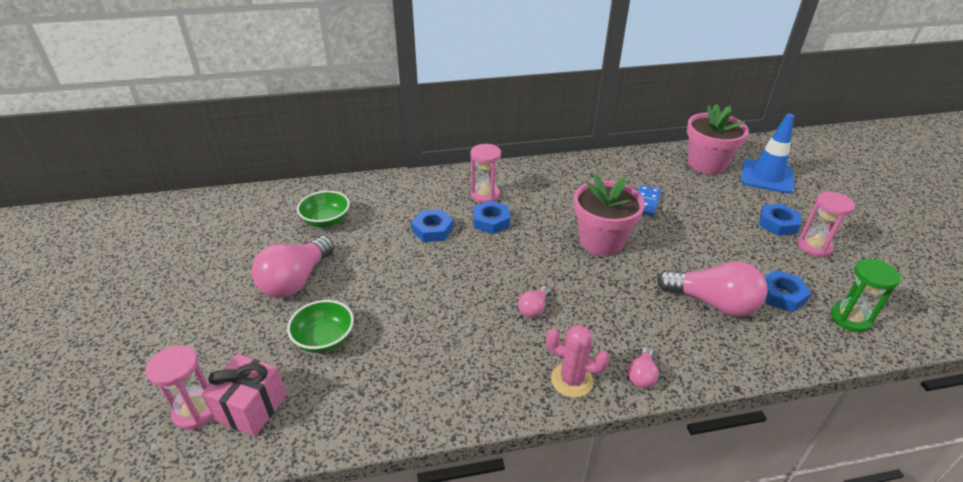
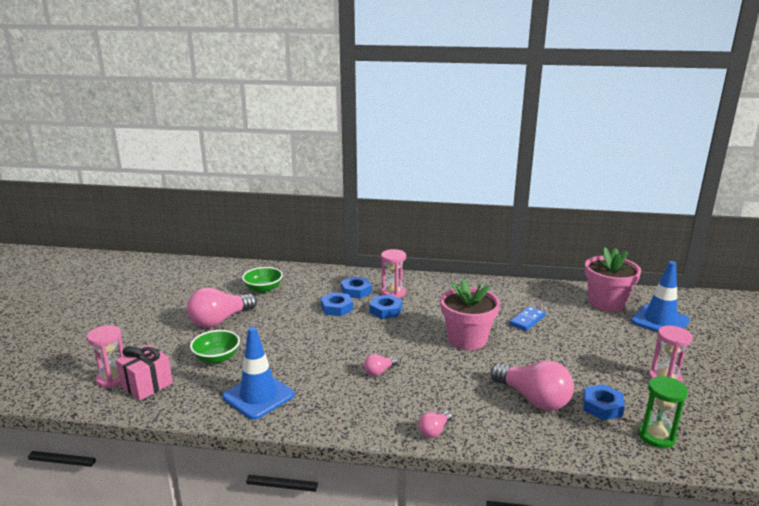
camera: 20 degrees right, 15 degrees down
pink cactus [546,325,610,398] -> none
blue nut [759,204,801,236] -> blue nut moved to [341,276,372,299]
none -> blue traffic cone [222,327,295,420]

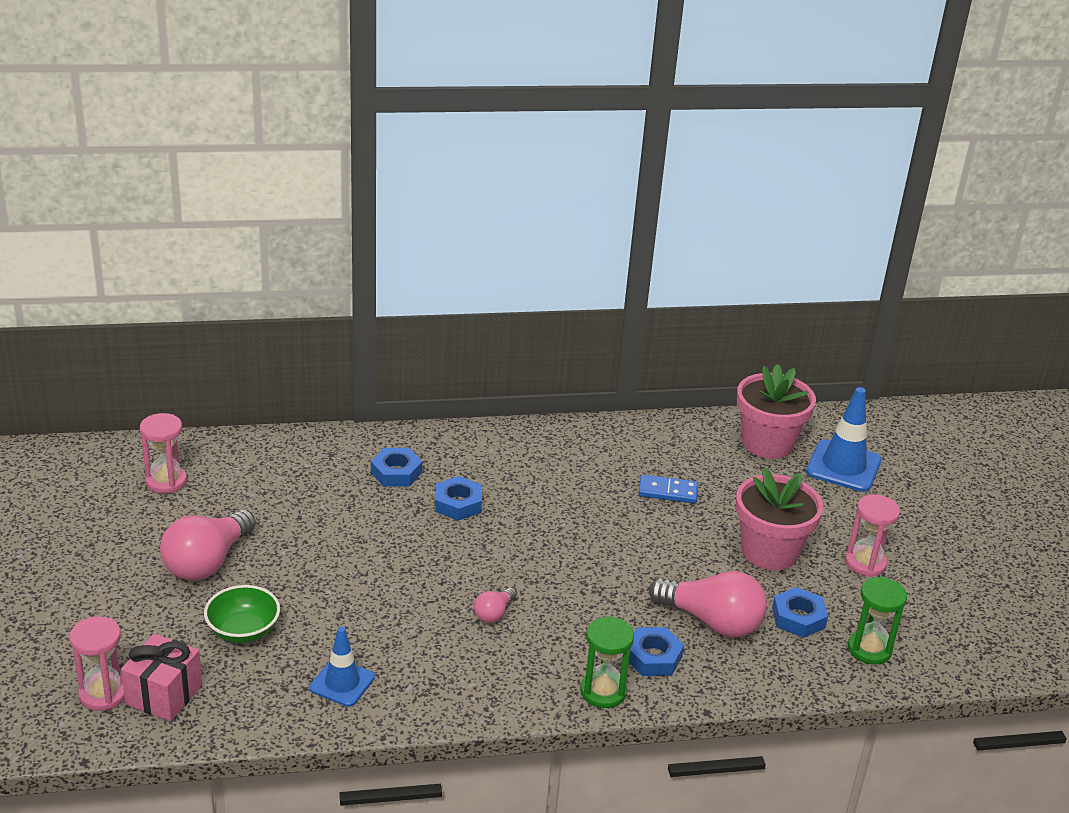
camera: 20 degrees left, 10 degrees up
blue traffic cone [222,327,295,420] -> blue traffic cone [309,627,375,707], size x0.64
green bowl [242,267,283,293] -> none
blue nut [321,292,353,316] -> blue nut moved to [629,627,684,676]
pink hourglass [381,249,406,298] -> pink hourglass moved to [140,413,187,493]
pink light bulb [418,411,452,438] -> green hourglass [580,616,634,708]
pink flower pot [440,279,500,350] -> pink flower pot moved to [736,468,823,570]
blue domino [509,306,546,331] -> blue domino turned 75 degrees clockwise [638,474,698,504]

